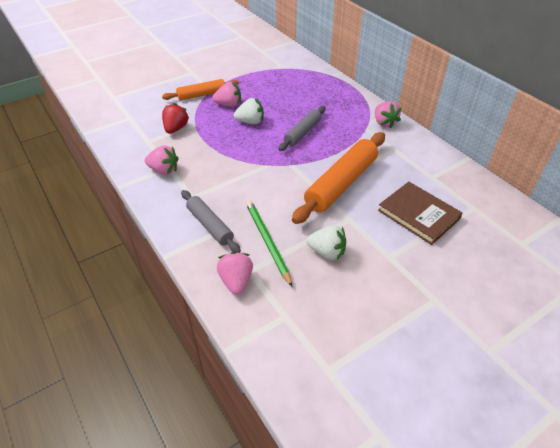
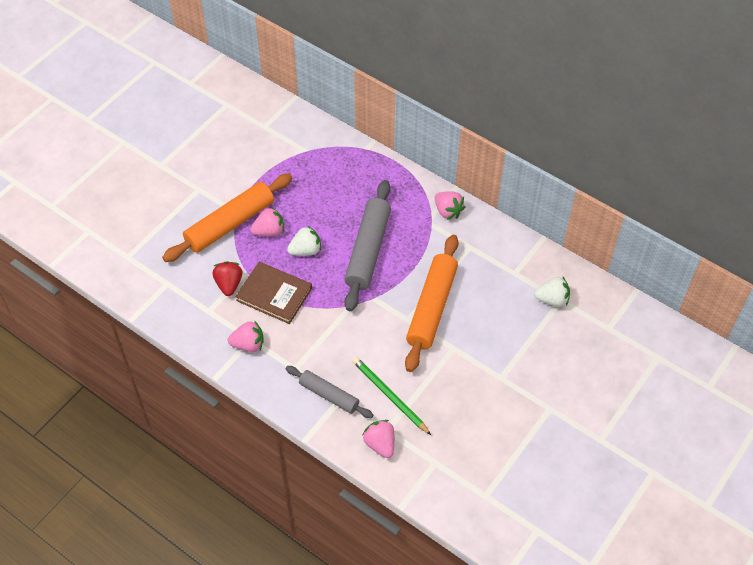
camera: 20 degrees left, 10 degrees up
orange rolling pin [162,79,239,101] -> orange rolling pin [162,174,292,262], size x1.69
grey rolling pin [278,106,326,151] -> grey rolling pin [345,180,391,311], size x1.69
white strawberry [306,225,346,260] -> white strawberry moved to [534,277,570,307]
brown book [378,182,462,245] -> brown book moved to [235,262,312,324]

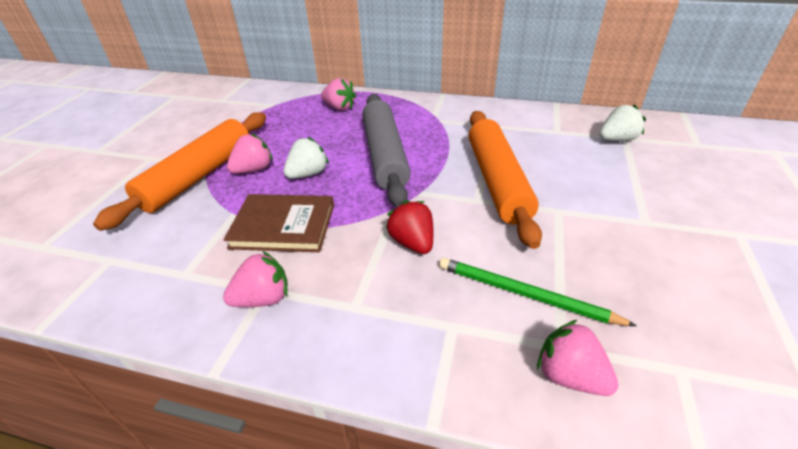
camera: 20 degrees left, 15 degrees down
red strawberry [213,261,242,296] -> red strawberry moved to [386,200,433,254]
grey rolling pin [286,366,373,418] -> none
pink strawberry [435,191,465,220] -> pink strawberry moved to [321,78,356,111]

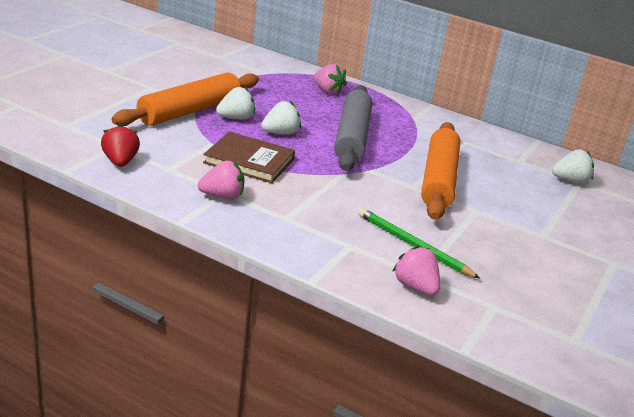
camera: 10 degrees right, 10 degrees down
pink strawberry [227,133,273,174] -> white strawberry [216,87,255,120]
red strawberry [386,200,433,254] -> red strawberry moved to [101,124,140,167]

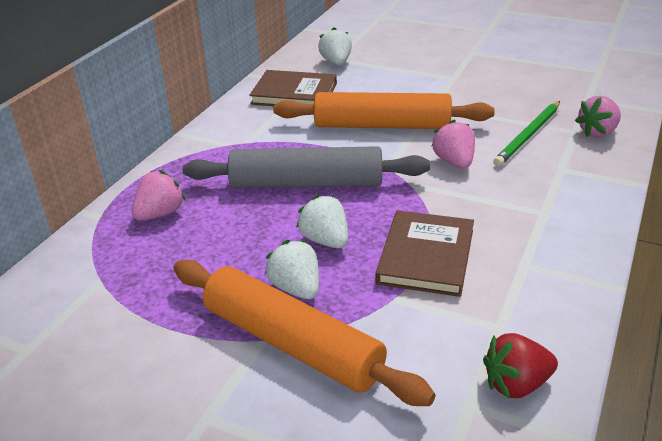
camera: 90 degrees left, 5 degrees up
pink strawberry [198,161,245,200] -> pink strawberry moved to [432,120,475,169]
none -> brown book [249,70,337,106]

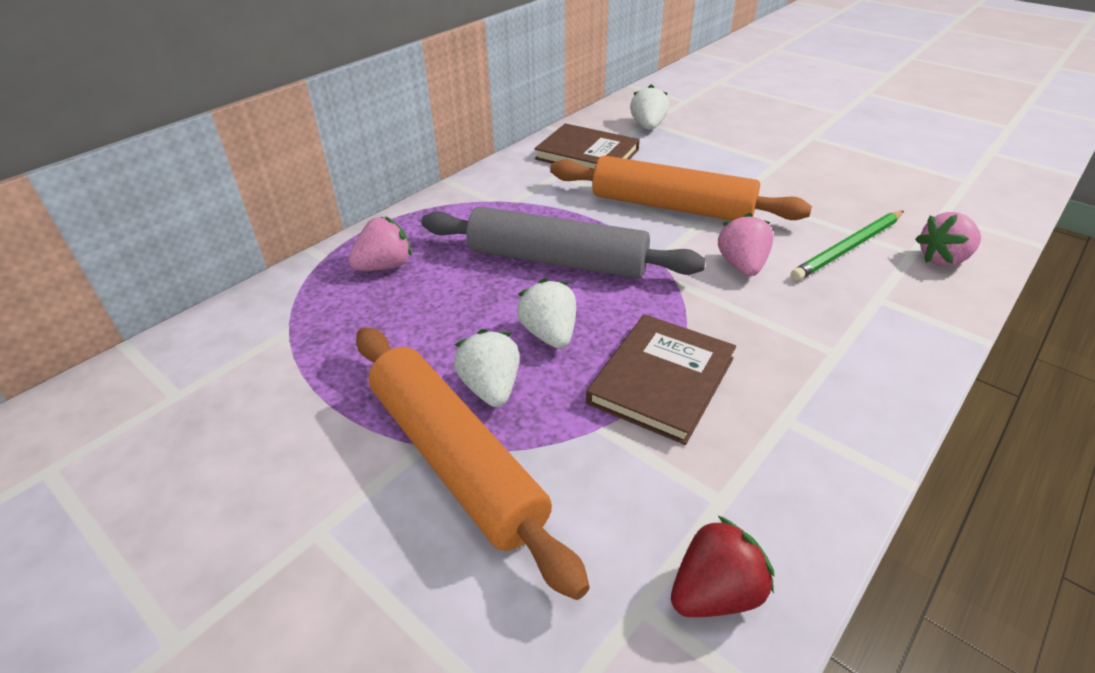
camera: 15 degrees right, 5 degrees up
red strawberry [483,333,558,399] -> red strawberry turned 150 degrees clockwise [671,515,774,617]

